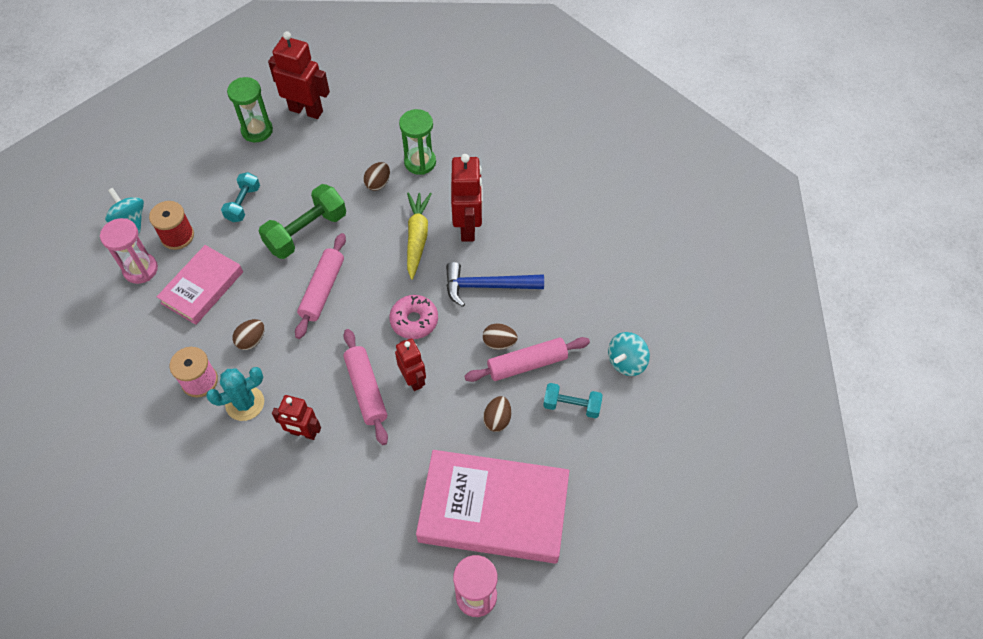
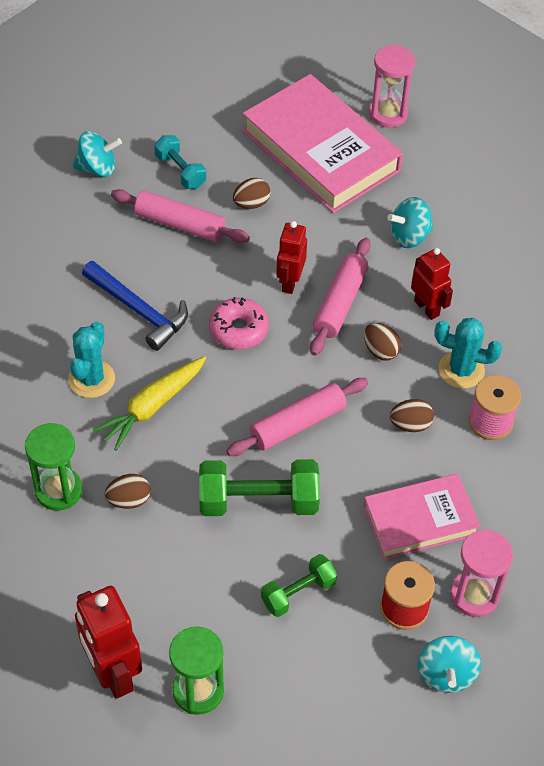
camera: 140 degrees left, 5 degrees down
turquoise dumbbell [221,172,260,222] -> green dumbbell [261,554,337,617]
red robot [451,154,483,242] -> turquoise cactus [68,321,115,398]
brown egg [483,323,518,350] -> brown egg moved to [364,323,401,361]
none -> turquoise spinning top [387,197,433,248]

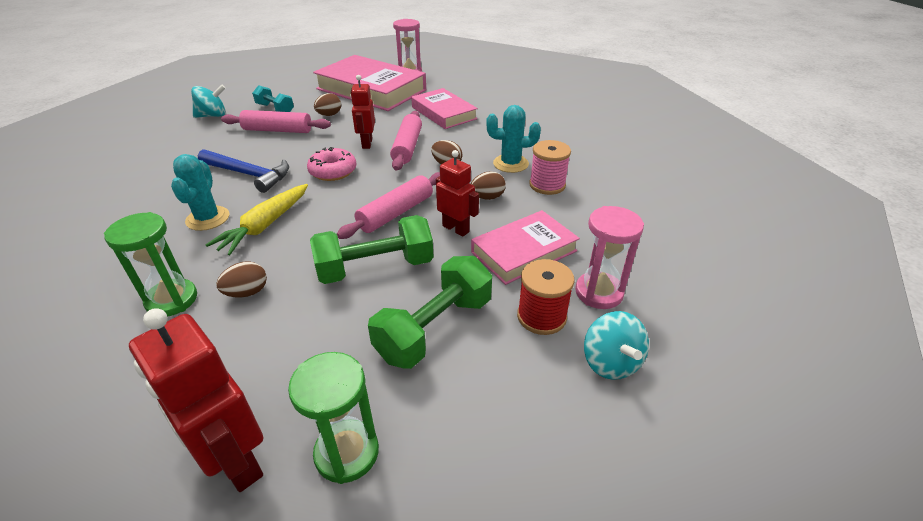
camera: 15 degrees left, 15 degrees down
green dumbbell [261,554,337,617] -> green dumbbell [368,256,492,369], size x1.66
turquoise spinning top [387,197,433,248] -> pink book [411,88,478,129]
red robot [411,248,453,320] -> red robot moved to [436,150,479,237]

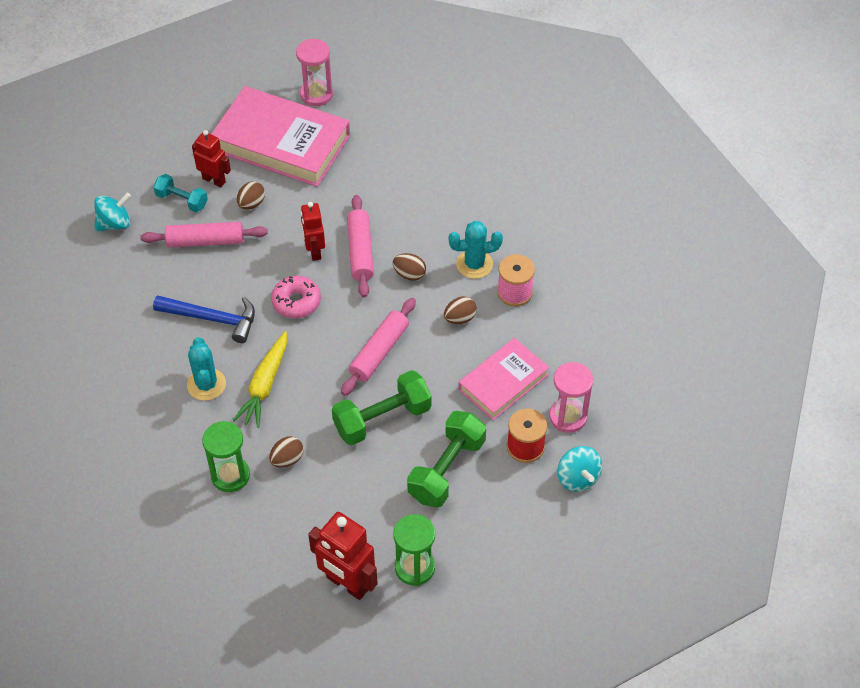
camera: 10 degrees left, 15 degrees up
pink book [411,88,478,129] -> none
red robot [436,150,479,237] -> red robot moved to [192,130,231,187]

